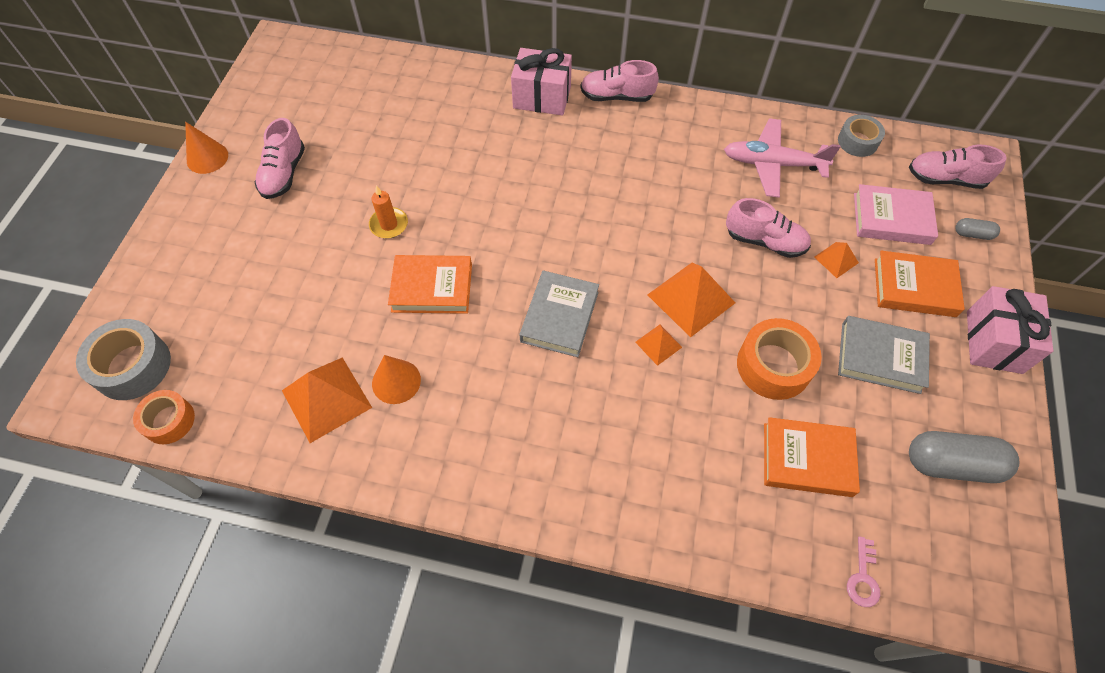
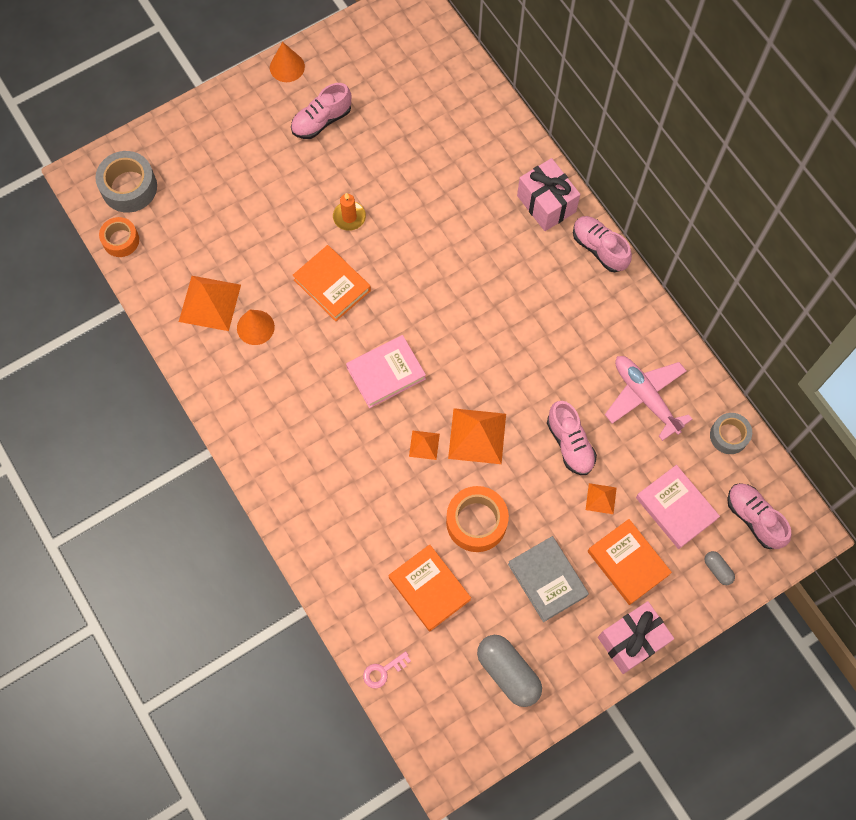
camera: 45 degrees right, 10 degrees up
grey book [519,270,599,357] -> pink book [346,335,426,408]

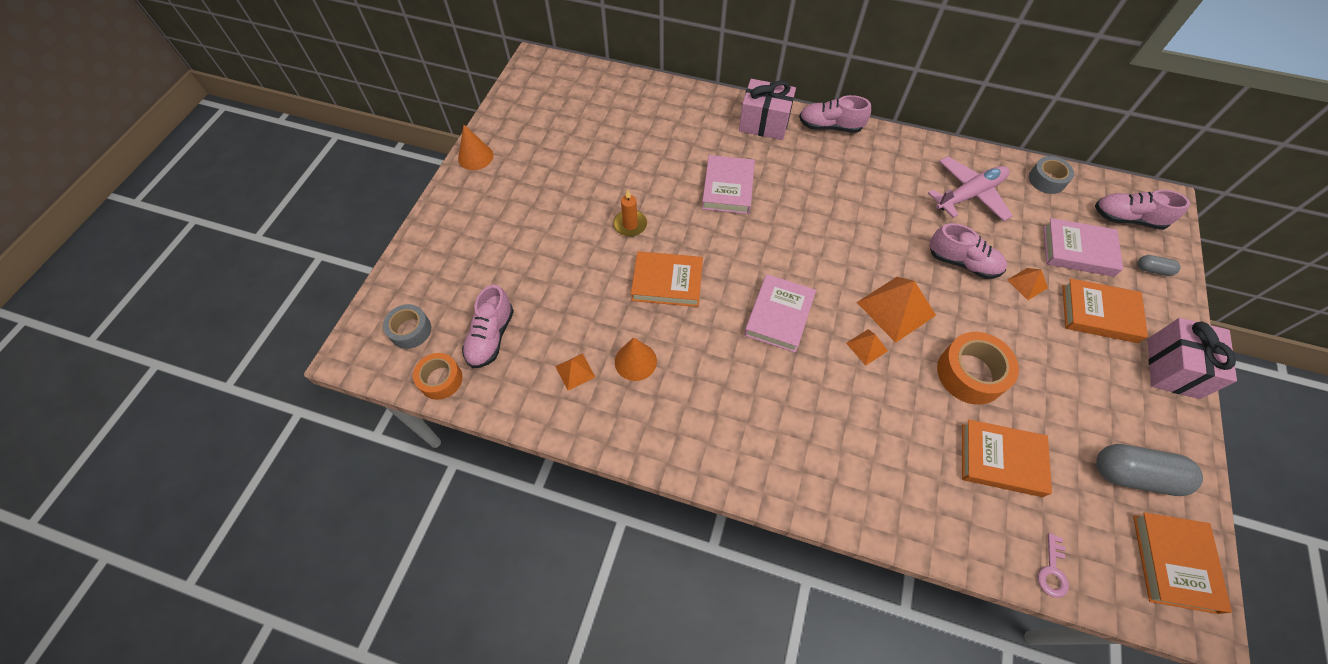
camera: 40 degrees left, 10 degrees down
grey tape [95,151,157,213] -> grey tape [383,304,431,349], size x0.64
orange pyramid [179,276,241,331] -> orange pyramid [555,353,595,391], size x0.52
pink shoe [291,83,351,139] -> pink shoe moved to [462,285,514,368]
grey book [508,536,589,622] -> none
pink plane [605,356,692,441] -> pink plane turned 135 degrees clockwise [928,156,1013,221]
none -> pink book [702,155,755,214]
none -> orange book [1133,512,1232,614]

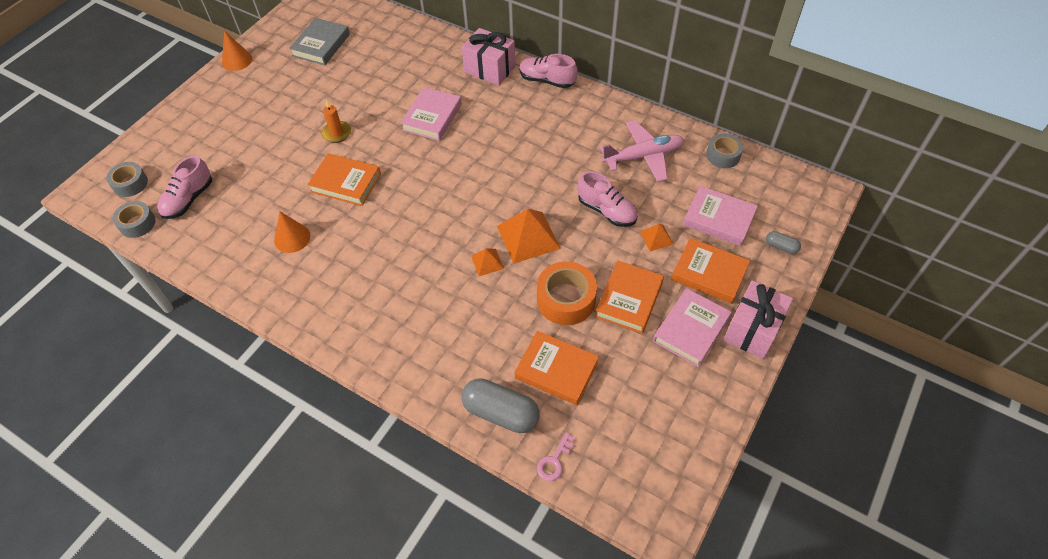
camera: 15 degrees right, 5 degrees down
orange tape [413,353,463,400] -> grey tape [113,201,156,238]
orange pyramid [555,353,595,391] -> none
pink book [744,274,816,353] -> pink book moved to [653,288,732,367]
pink shoe [1095,190,1190,230] -> none
grey capsule [1096,444,1203,496] -> grey capsule moved to [461,378,540,433]
orange book [1133,512,1232,614] -> orange book moved to [595,260,664,333]
none -> grey book [289,18,350,65]

